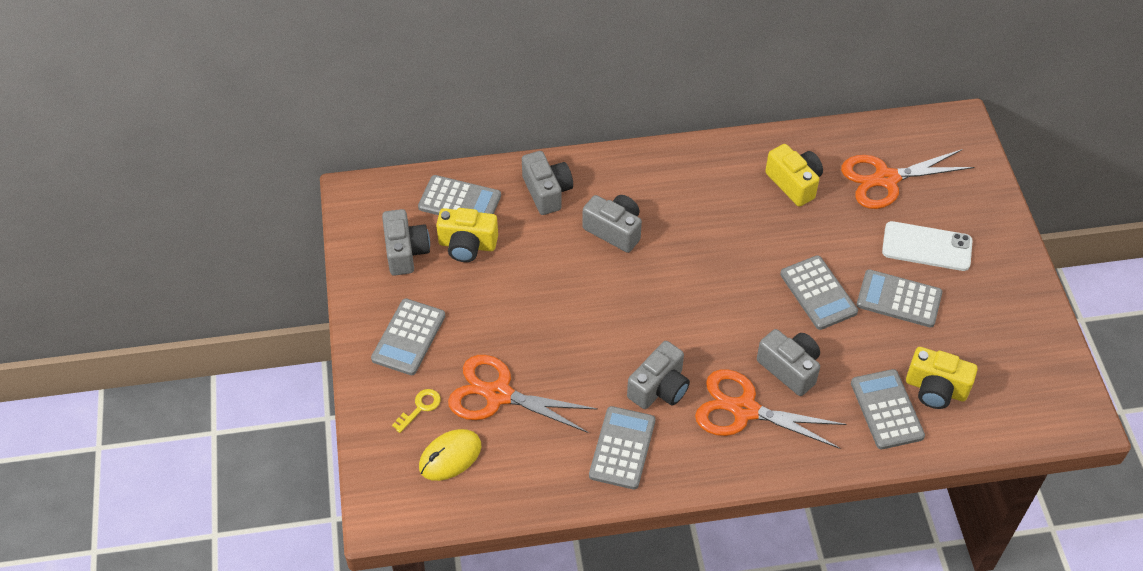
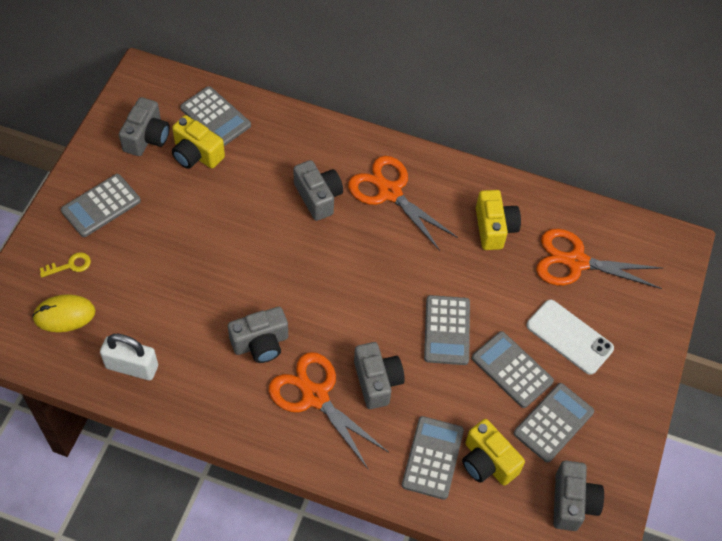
camera: 25 degrees right, 5 degrees up
orange scissors [448,355,598,433] -> orange scissors moved to [348,156,458,251]
grey camera [522,151,573,215] -> grey camera moved to [553,461,604,531]
grey calculator [589,406,655,490] -> grey calculator moved to [514,383,594,463]
none -> white padlock [100,334,158,380]

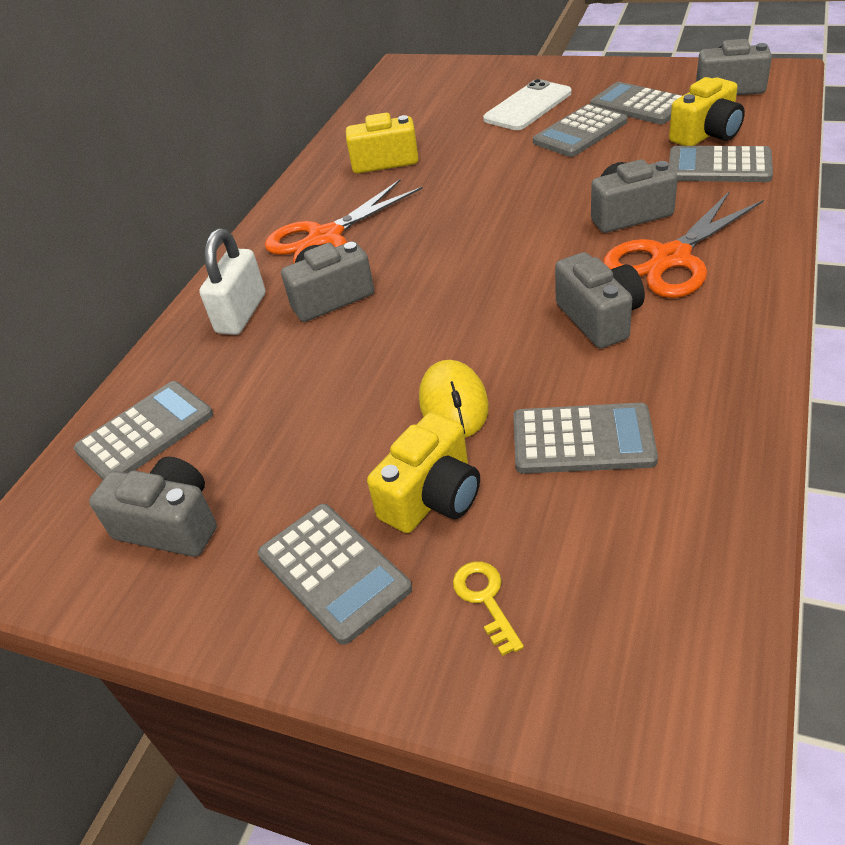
camera: 80 degrees left, 15 degrees down
yellow mouse [32,294,96,332] -> yellow mouse moved to [419,360,489,438]
white padlock [100,334,158,380] -> white padlock moved to [199,229,265,335]
yellow camera [172,115,225,169] -> yellow camera moved to [367,412,480,533]
grey calculator [424,295,470,365] -> grey calculator moved to [513,403,658,474]
orange scissors [536,229,663,289] -> none

